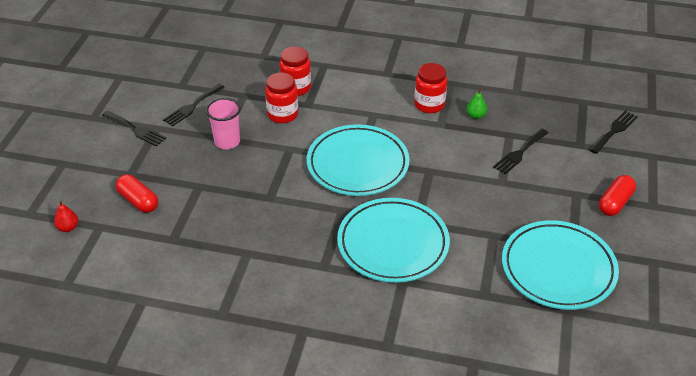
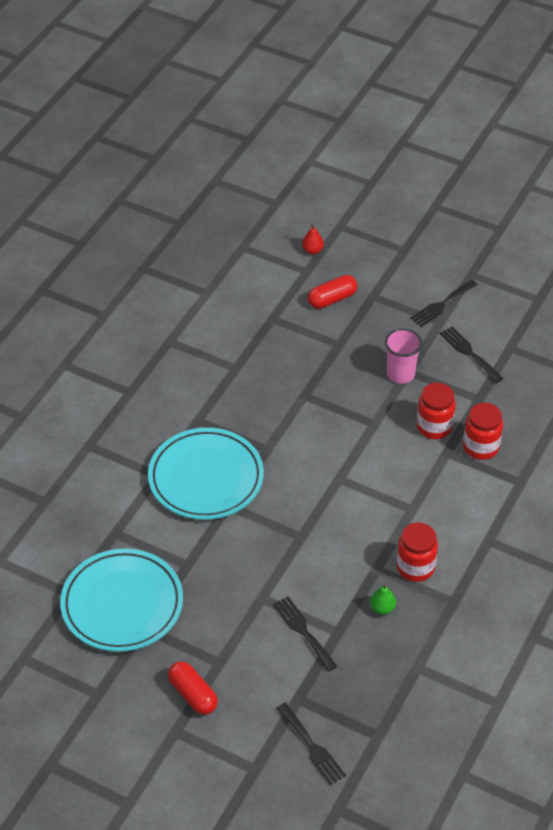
camera: 105 degrees right, 5 degrees up
turquoise plate [307,124,410,196] -> none

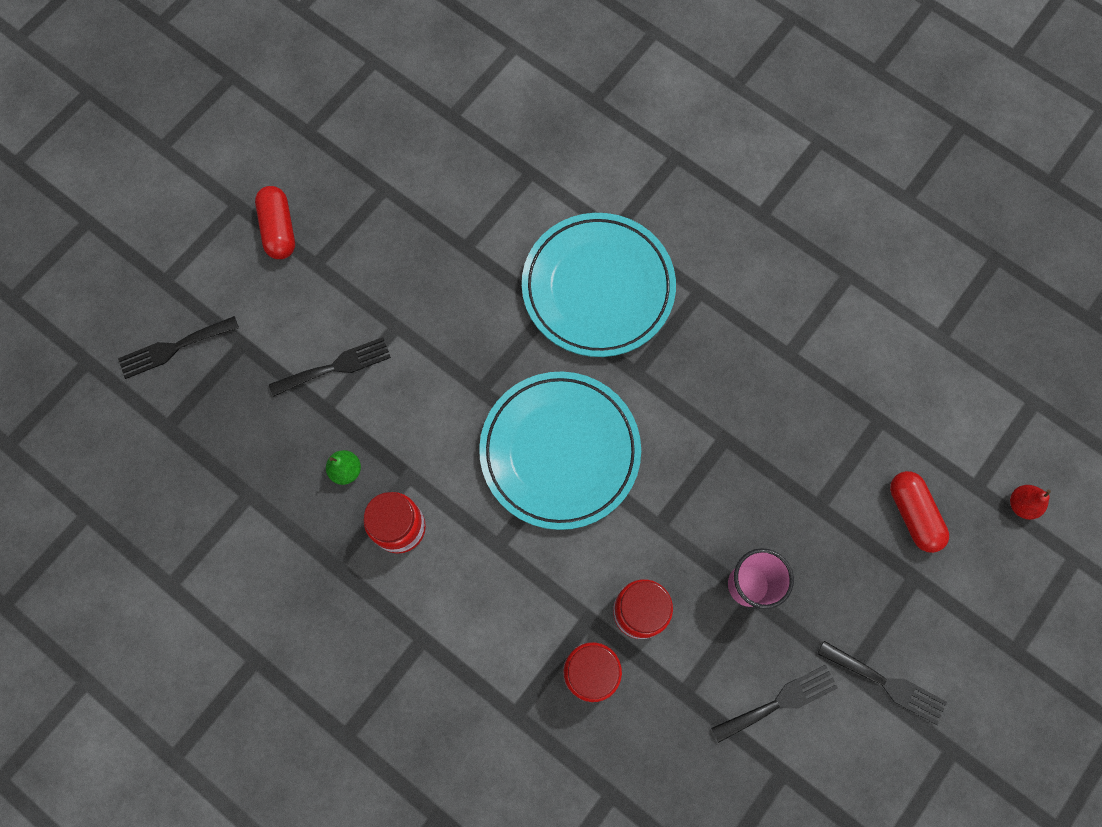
camera: 100 degrees right, 25 degrees up
turquoise plate [60,549,183,652] -> turquoise plate moved to [479,371,641,530]
red capsule [168,661,218,715] -> red capsule turned 75 degrees counterclockwise [255,186,295,259]
black fork [410,280,478,327] -> black fork turned 150 degrees clockwise [818,641,947,725]

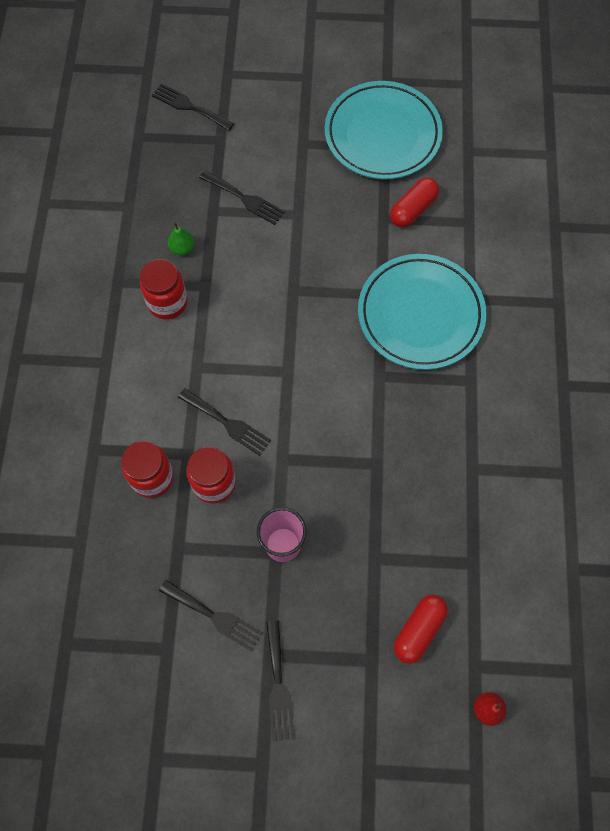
camera: 55 degrees right, 5 degrees down
red capsule [255,186,295,259] -> red capsule moved to [390,177,439,228]
turquoise plate [479,371,641,530] -> turquoise plate moved to [325,81,443,179]
none -> black fork [178,388,271,456]

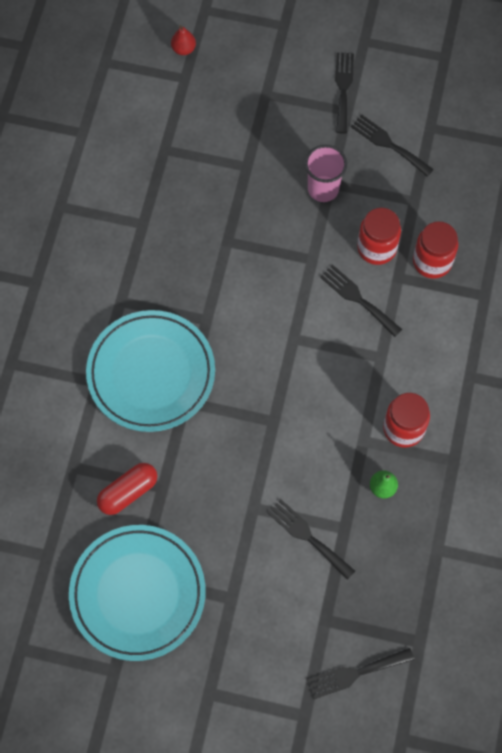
camera: 170 degrees left, 0 degrees up
black fork [152,83,234,131] -> black fork turned 120 degrees clockwise [307,648,414,699]
red capsule [394,594,448,664] -> none

